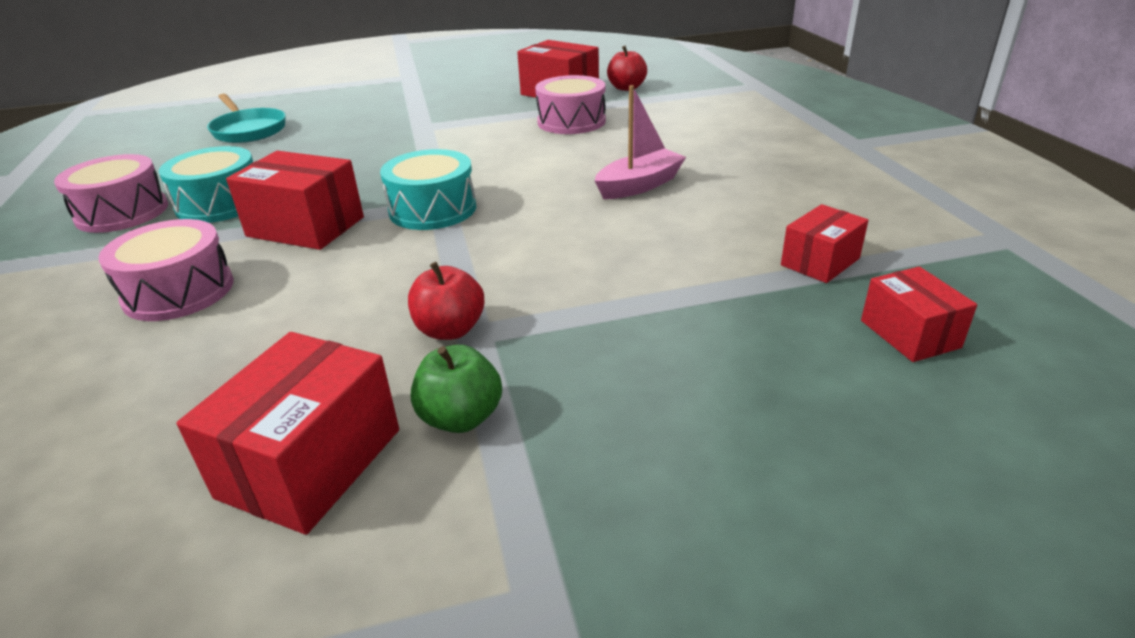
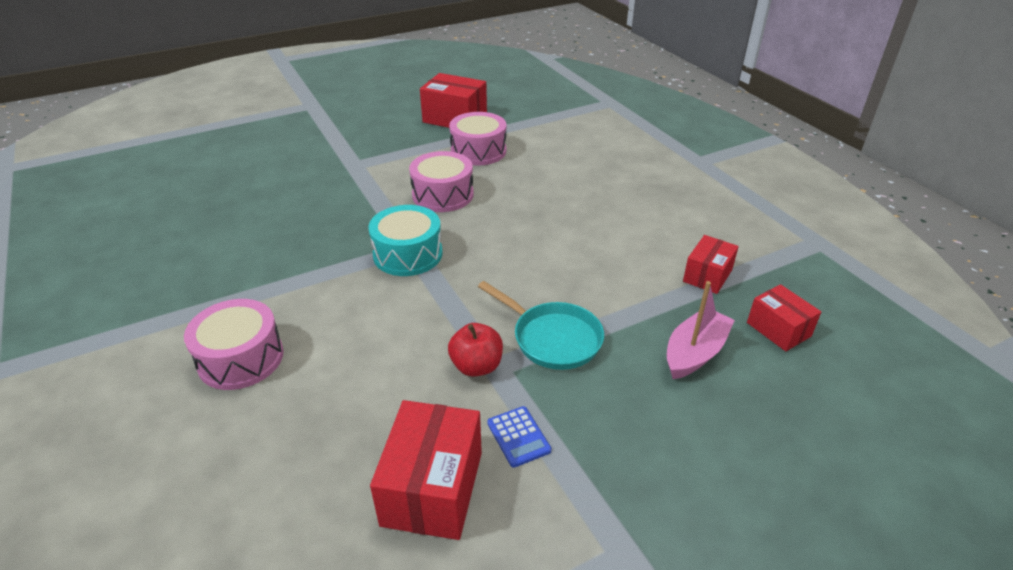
camera: 15 degrees left, 5 degrees up
pink drum [54,154,168,233] -> pink drum moved to [409,151,474,212]
turquoise drum [159,146,253,223] -> none
turquoise pan [207,94,286,143] -> turquoise pan moved to [478,281,604,370]
red box [226,151,364,250] -> none
green apple [411,345,502,433] -> blue calculator [487,406,551,468]
pink boat [595,85,686,199] -> pink boat moved to [667,281,735,379]
red apple [607,46,647,91] -> none

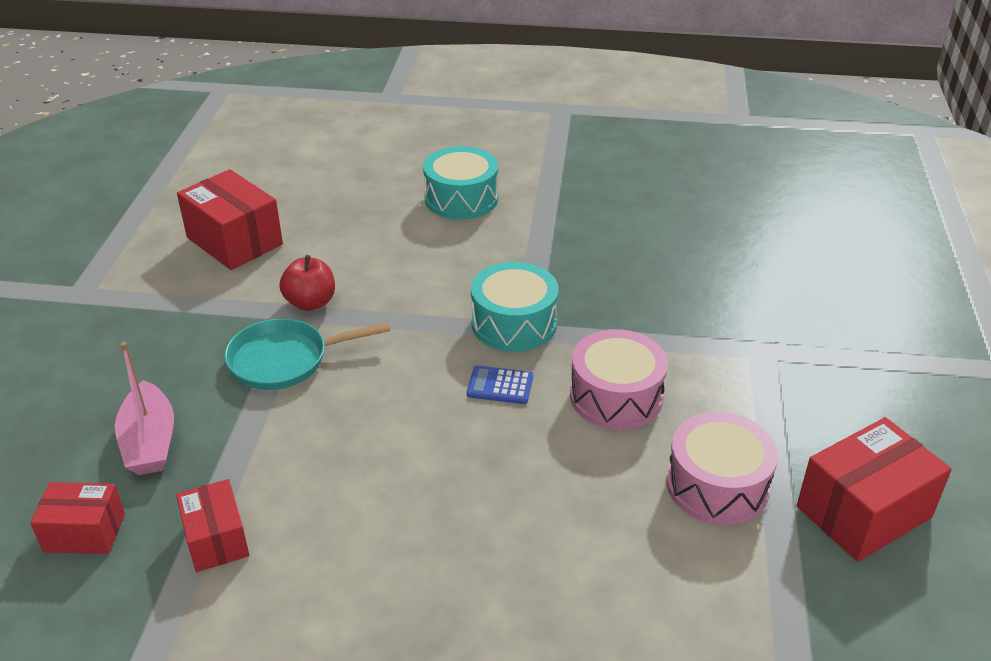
camera: 125 degrees right, 0 degrees up
pink drum [184,299,284,390] -> turquoise drum [423,146,498,220]
blue calculator [487,406,551,468] -> blue calculator moved to [467,365,533,404]

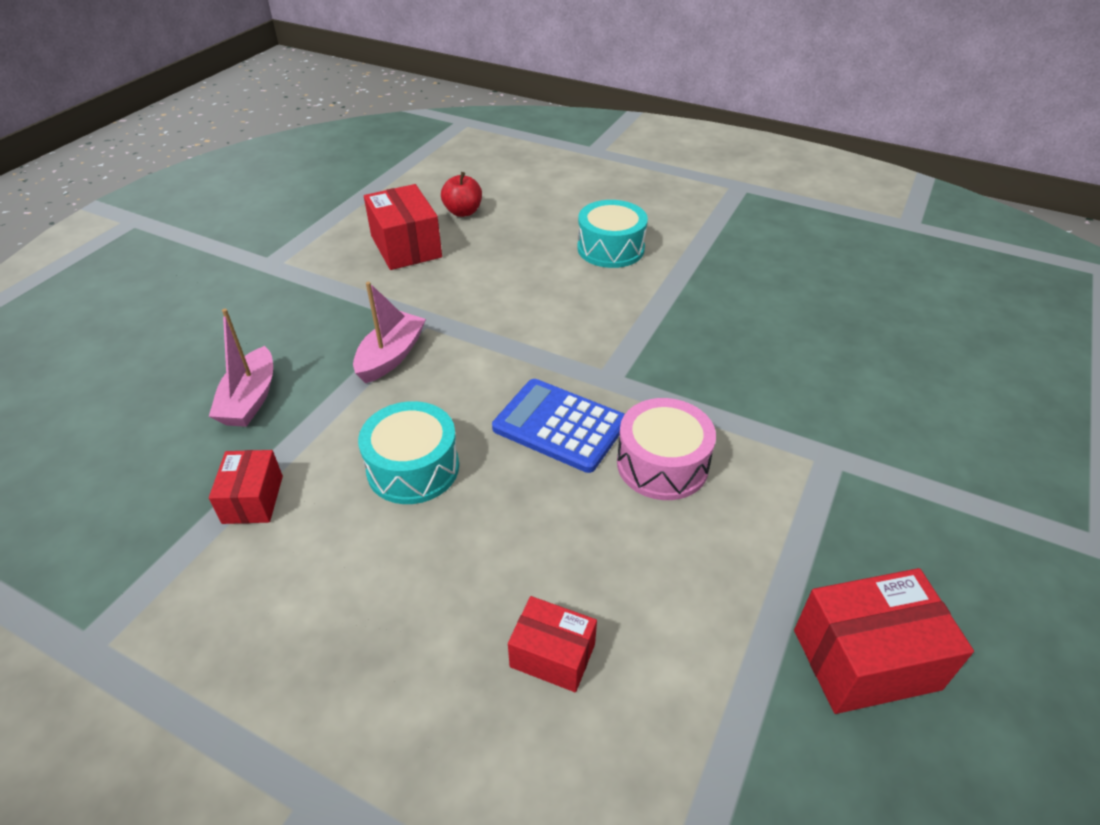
camera: 20 degrees right, 5 degrees up
red box [30,482,125,554] -> red box moved to [508,596,597,692]
turquoise pan [224,318,390,390] -> pink boat [353,282,426,383]
red apple [279,255,335,311] -> red apple moved to [441,172,482,217]
blue calculator [467,365,533,404] -> blue calculator [492,379,625,473], size x1.98
turquoise drum [471,262,559,352] -> turquoise drum moved to [358,401,459,504]
pink drum [666,412,778,525] -> none

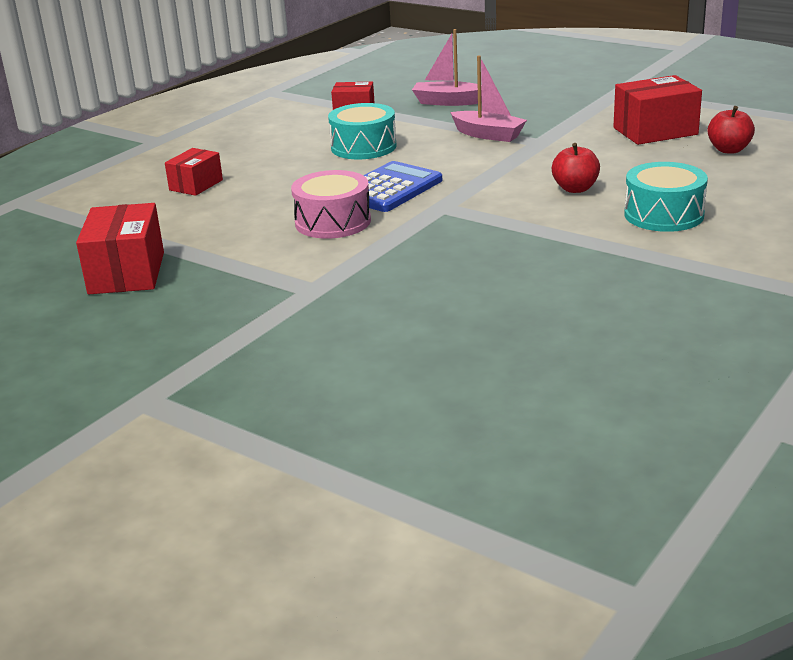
camera: 100 degrees right, 15 degrees down
none -> red apple [552,143,600,193]

